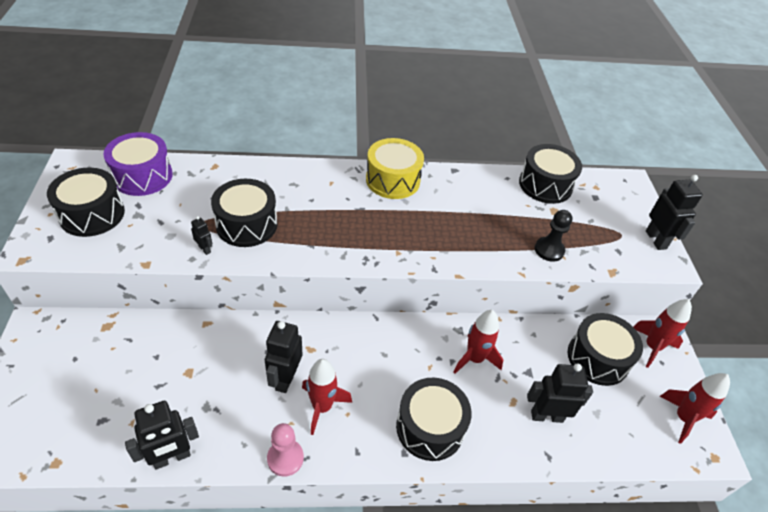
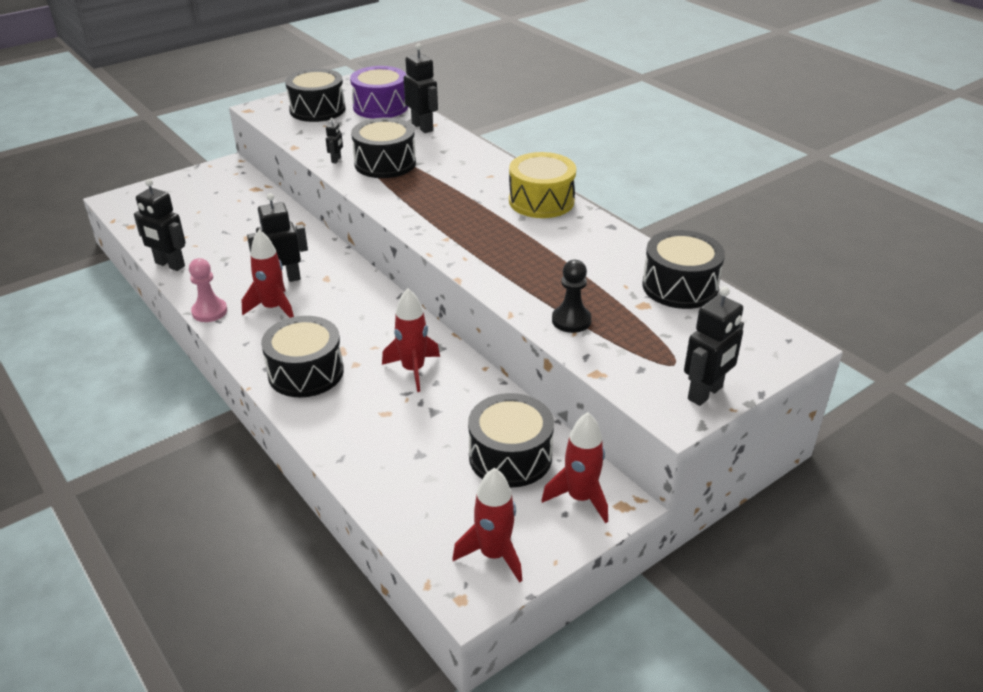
camera: 60 degrees right, 10 degrees down
black robot [527,363,593,423] -> black robot moved to [404,43,438,133]

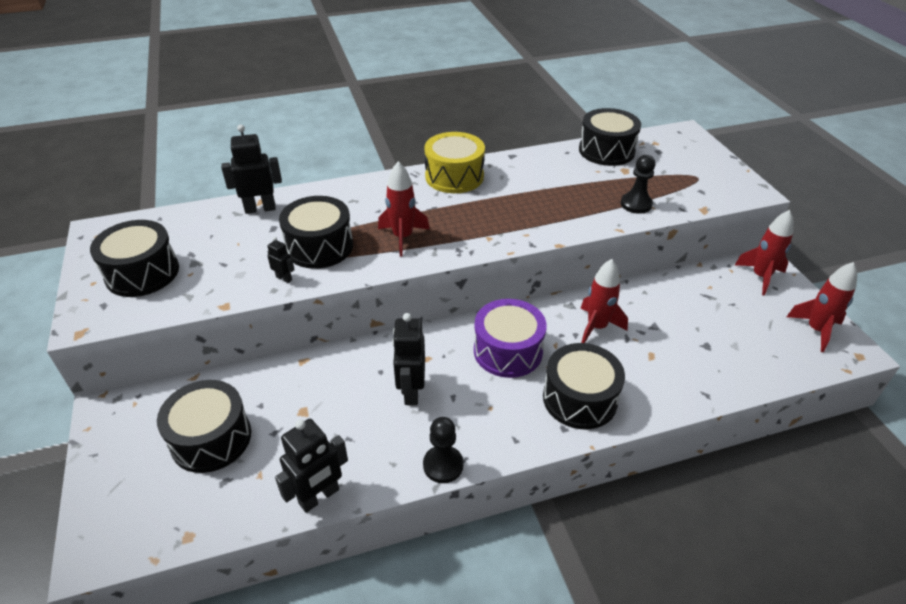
camera: 70 degrees left, 5 degrees up
pink pawn [189,258,227,322] -> black pawn [423,417,463,483]
red rocket [242,230,294,318] -> red rocket moved to [378,161,430,257]
purple drum [350,66,408,119] -> purple drum moved to [474,299,547,378]
black drum [468,393,554,488] -> black drum moved to [157,380,251,473]
black robot [684,286,744,406] -> none

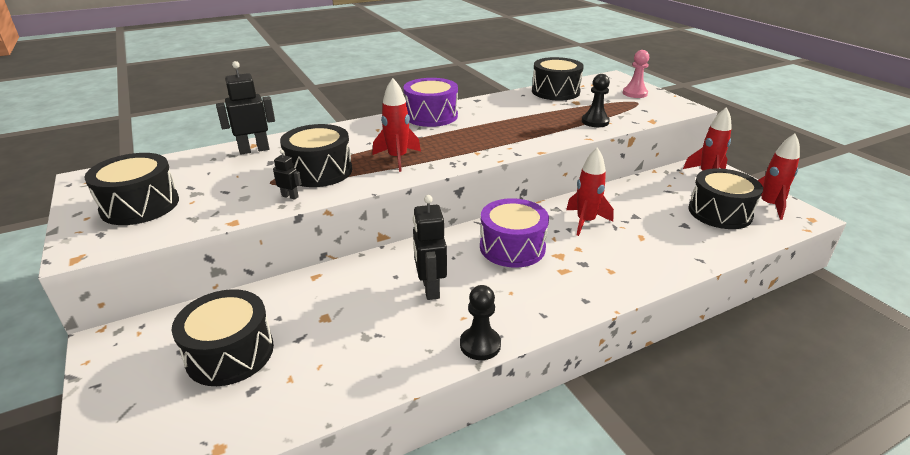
camera: 10 degrees left, 10 degrees down
black robot [275,419,348,513] -> none
yellow drum [424,132,485,193] -> purple drum [403,78,458,127]
black drum [543,343,625,429] -> black drum moved to [688,168,763,229]
none -> pink pawn [623,50,649,98]

